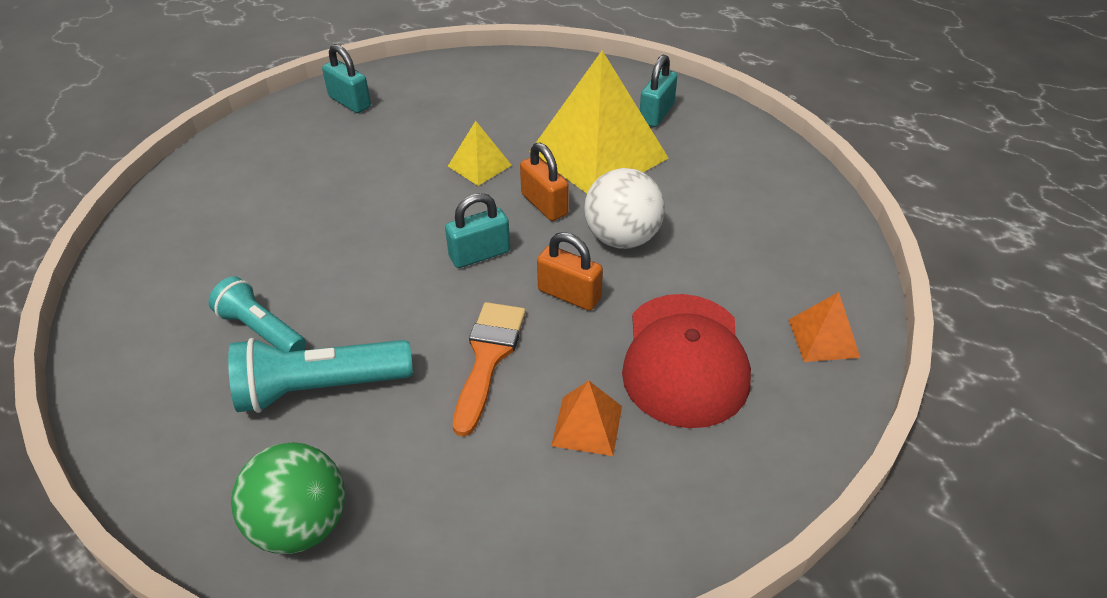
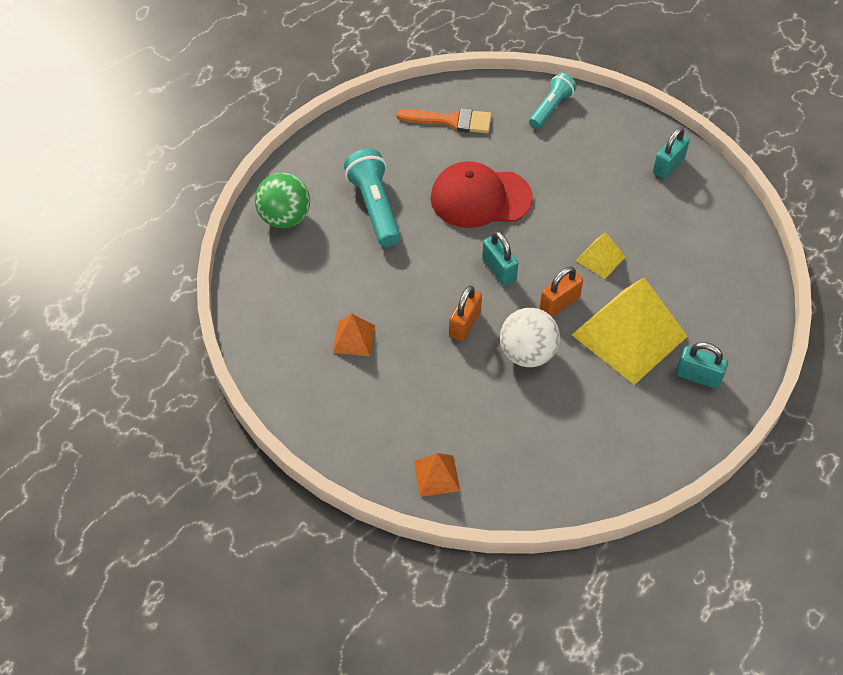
camera: 85 degrees right, 10 degrees up
turquoise flashlight [209,276,306,352] -> turquoise flashlight moved to [529,73,577,129]
orange brush [453,302,526,437] -> orange brush moved to [396,108,492,133]
red cap [622,294,751,428] -> red cap moved to [430,161,533,228]

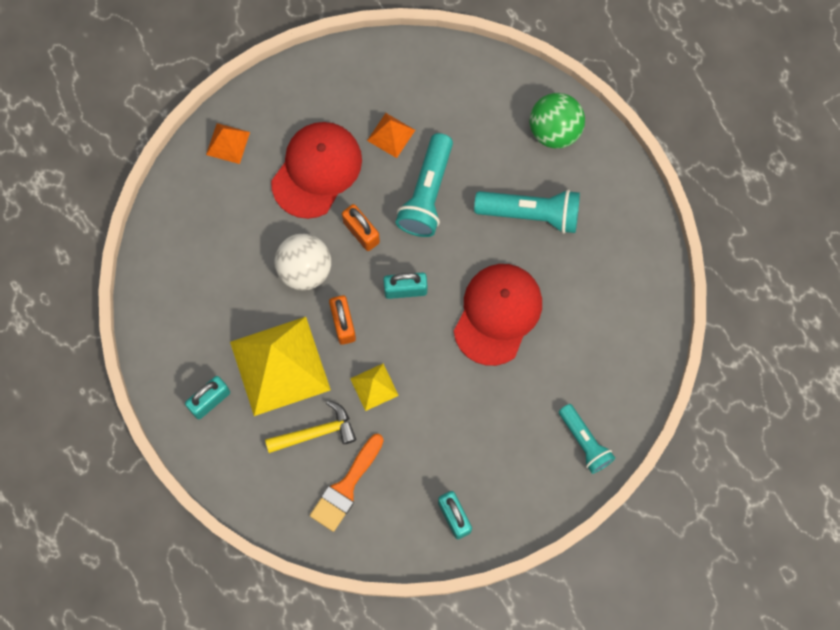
camera: 115 degrees right, 20 degrees up
orange brush [396,108,492,133] -> orange brush moved to [310,434,384,532]
none -> yellow hammer [265,400,356,453]
none -> red cap [271,122,362,219]
none -> turquoise flashlight [395,133,453,237]

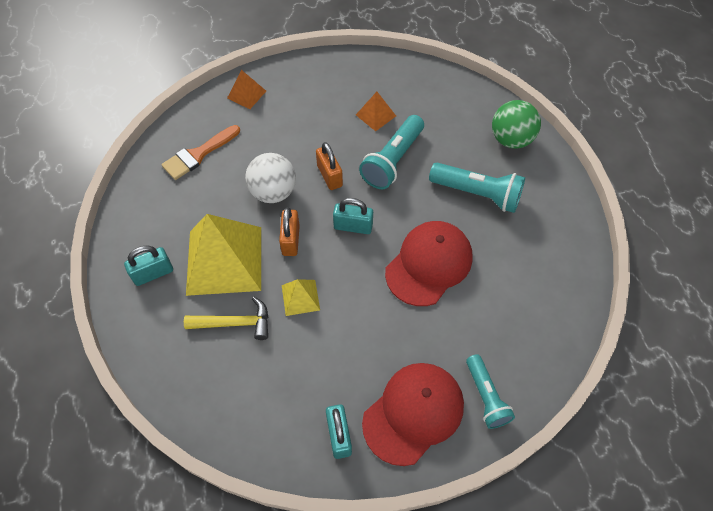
camera: 15 degrees right, 15 degrees down
red cap [271,122,362,219] -> red cap moved to [362,363,464,466]
orange brush [310,434,384,532] -> orange brush moved to [161,125,240,180]

